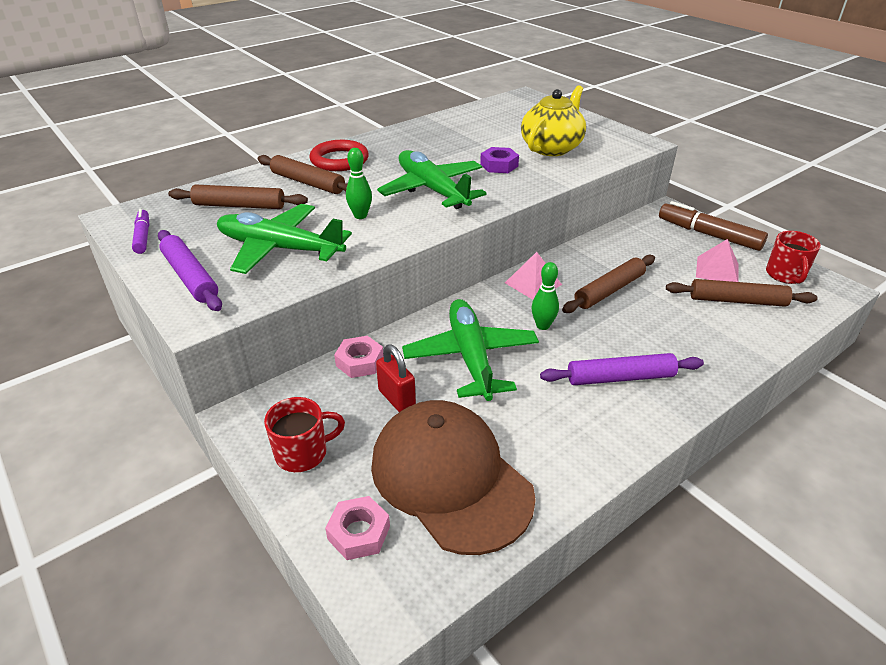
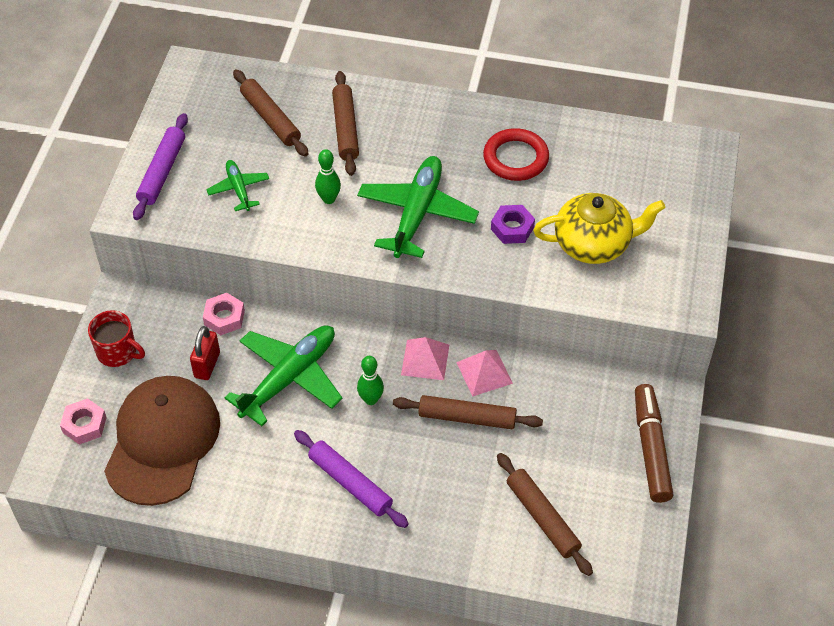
camera: 50 degrees right, 15 degrees up
purple marker [132,209,150,254] -> none
green plane [217,204,352,274] -> green plane [206,160,269,211], size x0.52
red ring [309,140,369,171] -> red ring moved to [483,128,549,181]
pink pyramid [696,239,738,282] -> pink pyramid moved to [456,350,513,397]
red mug [766,231,821,284] -> none

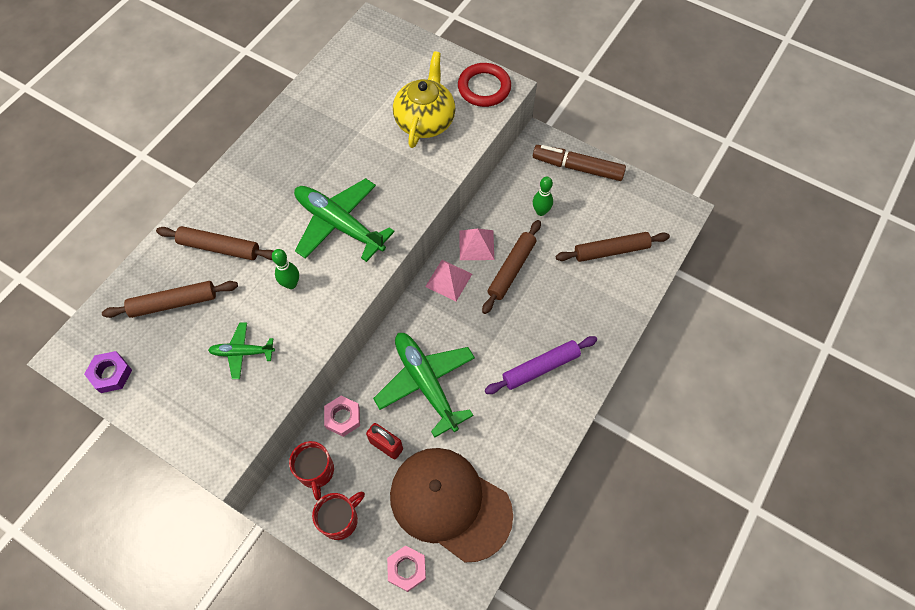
camera: 70 degrees left, 10 degrees up
purple rolling pin [133,113,188,220] -> none
green bowling pin [357,356,384,405] -> green bowling pin moved to [533,177,553,216]
red ring [483,128,549,181] -> red ring moved to [458,63,511,107]
purple nut [491,205,535,244] -> purple nut moved to [84,351,132,393]
none -> red mug [289,441,334,500]

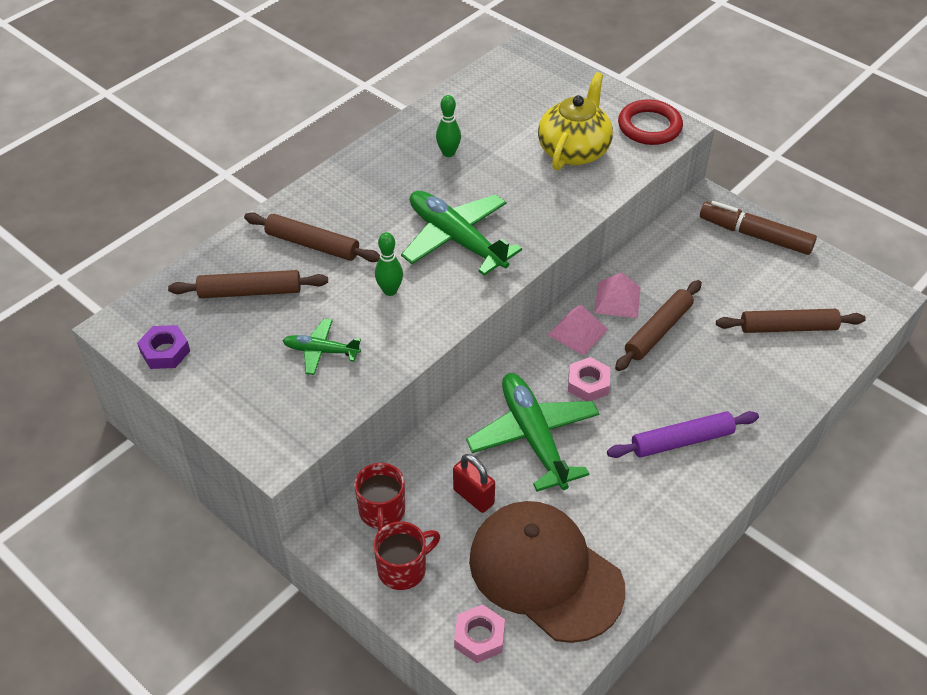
camera: 10 degrees right, 15 degrees down
pink nut [324,396,360,437] -> pink nut moved to [568,357,610,401]
green bowling pin [533,177,553,216] -> green bowling pin moved to [436,95,461,157]

